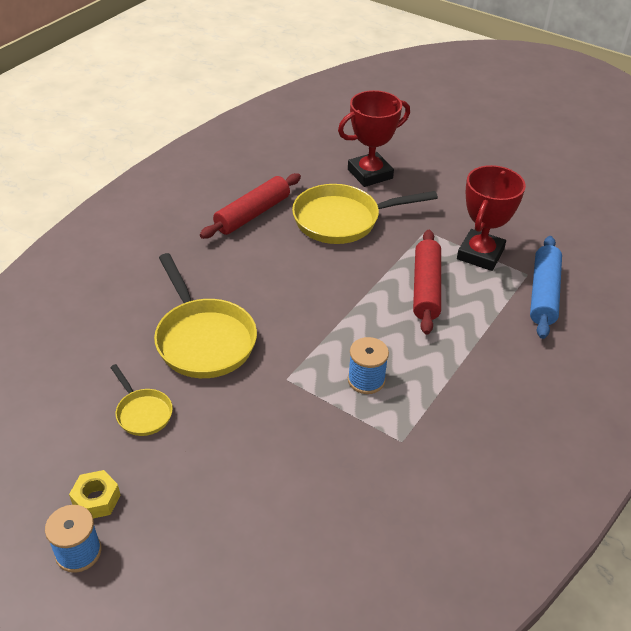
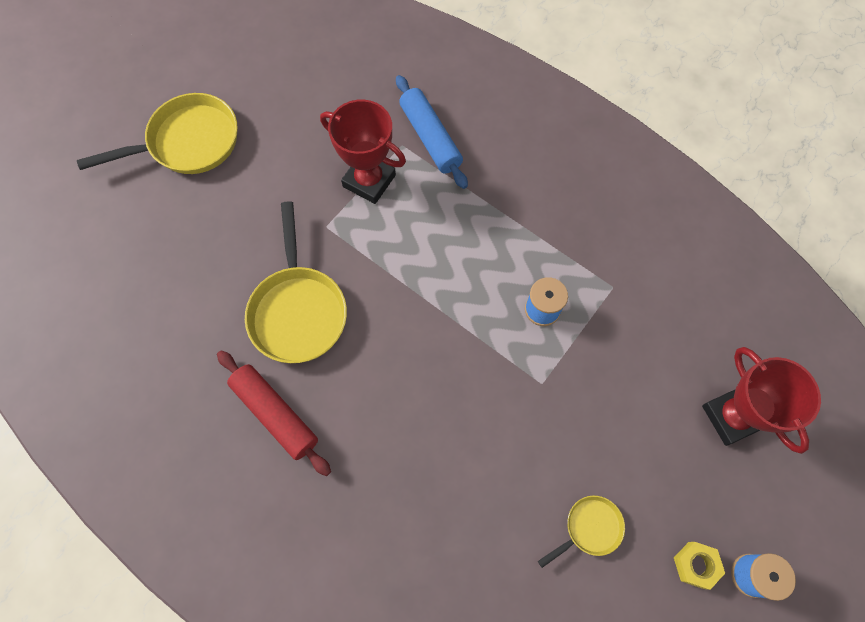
camera: 85 degrees left, 25 degrees up
yellow pan [154,253,257,378] -> yellow pan moved to [77,93,238,174]
red trophy [338,90,410,187] -> red trophy moved to [702,347,821,454]
red rolling pin [413,230,441,335] -> none
blue rolling pin [530,236,562,339] -> blue rolling pin turned 45 degrees clockwise [396,75,468,189]

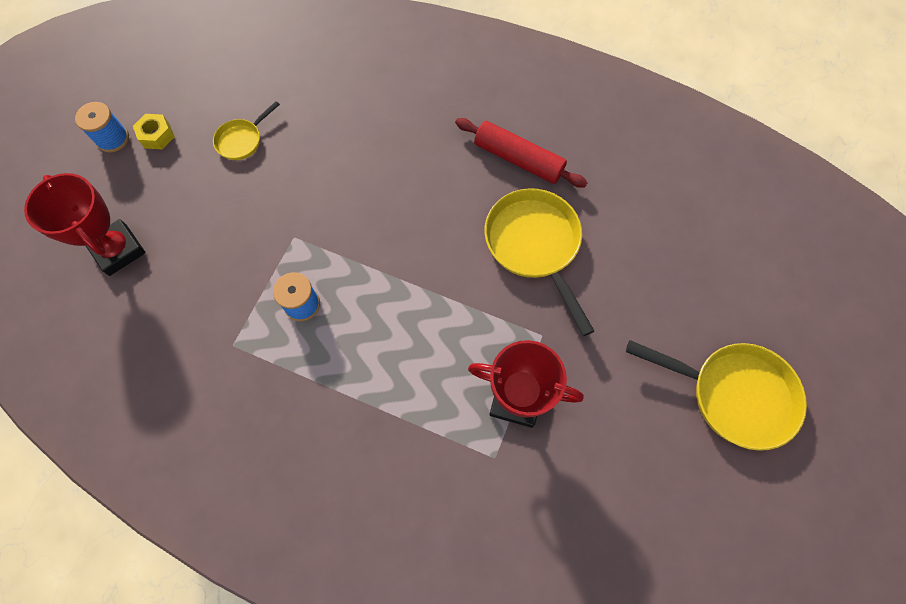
camera: 165 degrees right, 0 degrees up
yellow pan [77,93,238,174] -> yellow pan turned 120 degrees counterclockwise [626,340,807,451]
blue rolling pin [396,75,468,189] -> none

